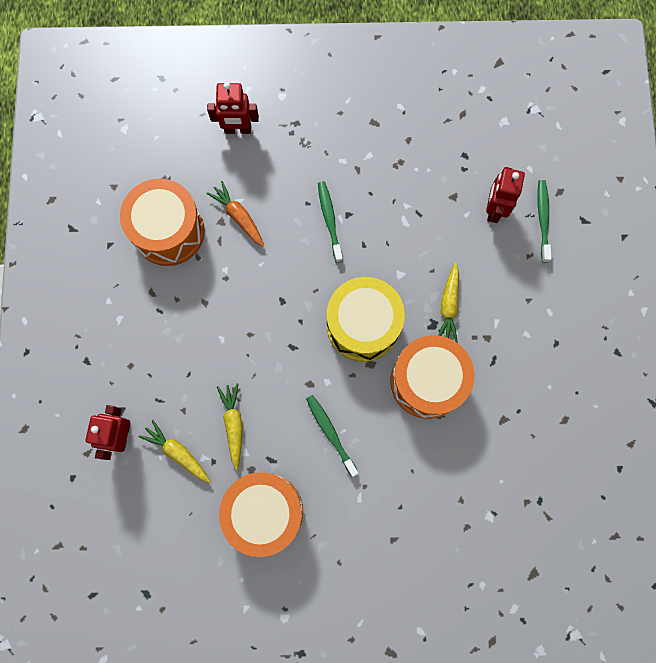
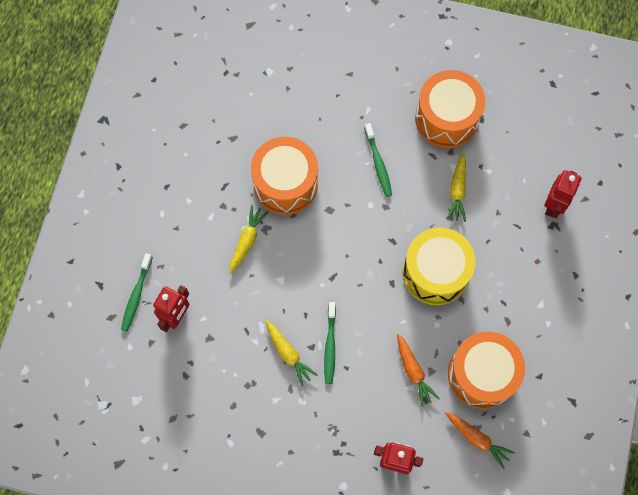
camera: 165 degrees left, 5 degrees down
yellow carrot [139,420,211,483] -> yellow carrot moved to [265,320,318,387]
yellow drum [327,277,405,362] -> yellow drum moved to [403,228,476,305]
none -> orange carrot [445,412,515,469]

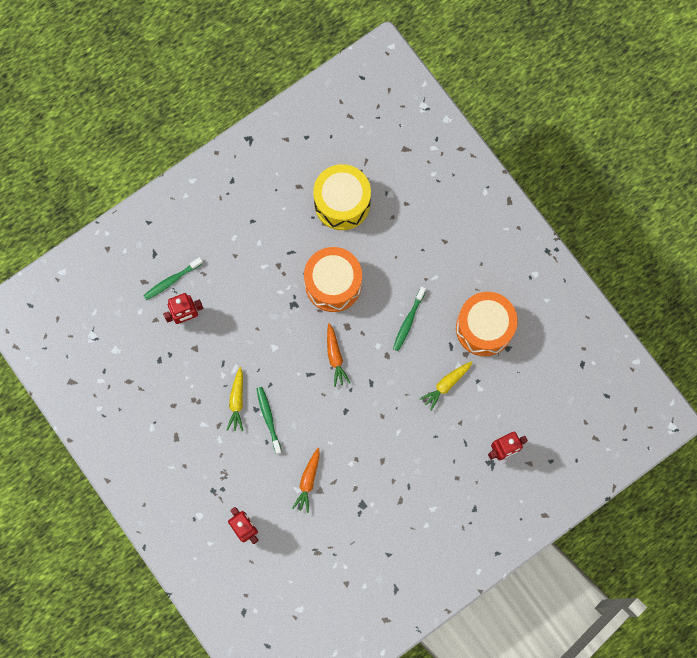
camera: 40 degrees right, 5 degrees up
yellow carrot [229,205,269,274] -> none
green toothbrush [324,302,336,384] -> green toothbrush turned 120 degrees clockwise [256,387,282,454]
yellow drum [403,228,476,305] -> yellow drum moved to [313,164,371,230]
orange carrot [445,412,515,469] -> orange carrot moved to [327,323,350,387]
orange drum [448,332,525,409] -> none

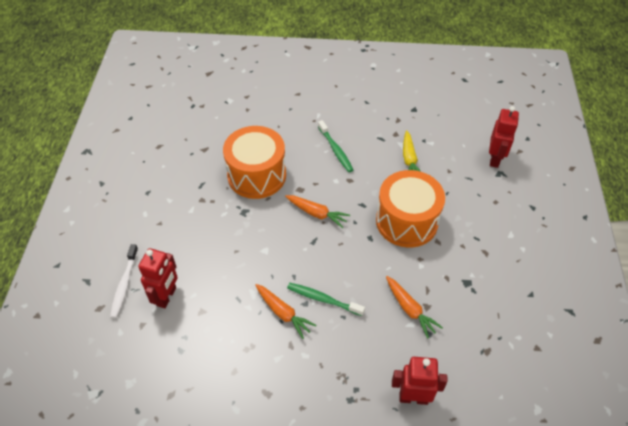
camera: 50 degrees left, 25 degrees down
green toothbrush [143,257,203,300] -> white toothbrush [110,244,139,318]
yellow carrot [227,367,243,431] -> orange carrot [255,284,317,339]
yellow drum [313,164,371,230] -> none
orange drum [456,292,518,356] -> orange drum moved to [376,170,445,248]

